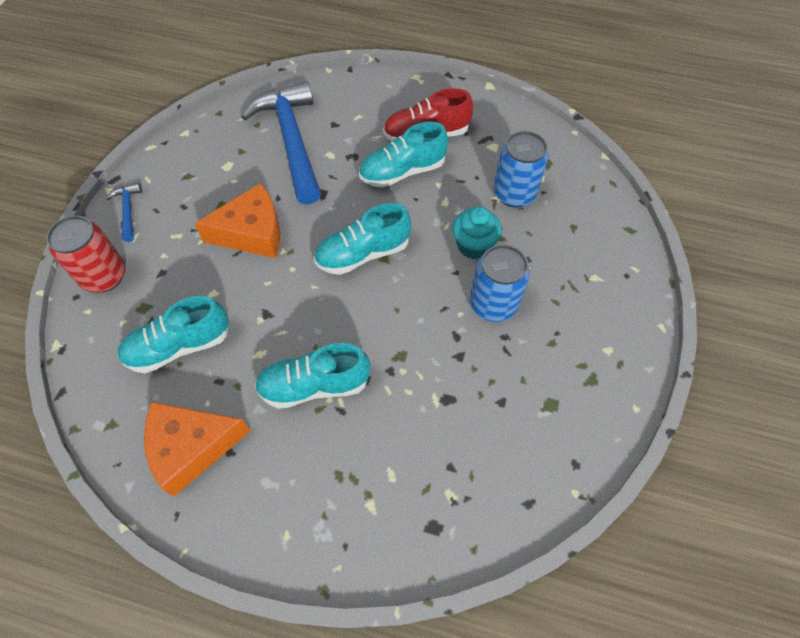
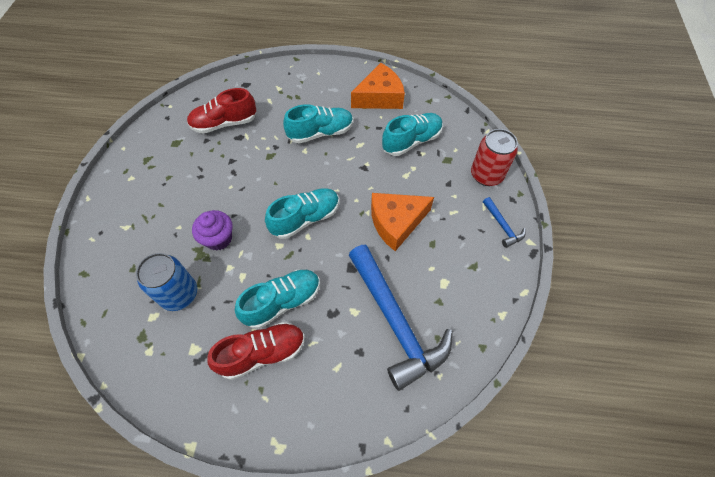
camera: 170 degrees right, 0 degrees up
turquoise cupcake [452,206,502,259] -> purple cupcake [192,210,233,251]
blue can [470,245,530,322] -> none
none -> red shoe [187,88,257,134]

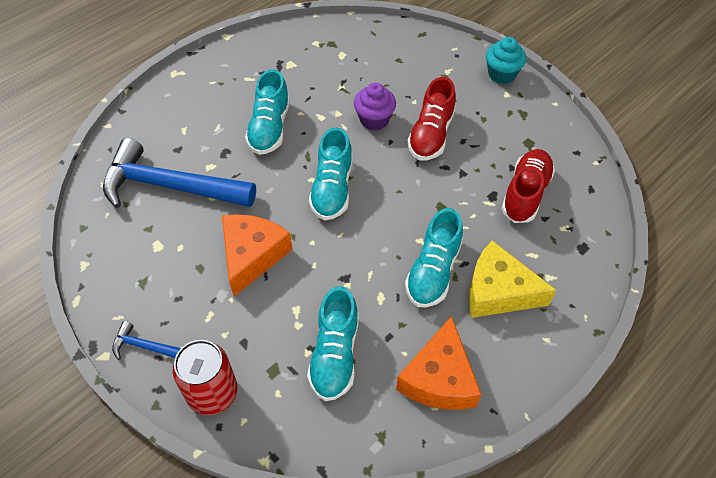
camera: 130 degrees right, 5 degrees down
blue can [136,253,197,311] -> none
red shoe [207,322,305,380] -> red shoe moved to [407,77,456,160]
none -> yellow cheese [469,240,556,318]
none -> turquoise cupcake [486,37,526,84]

